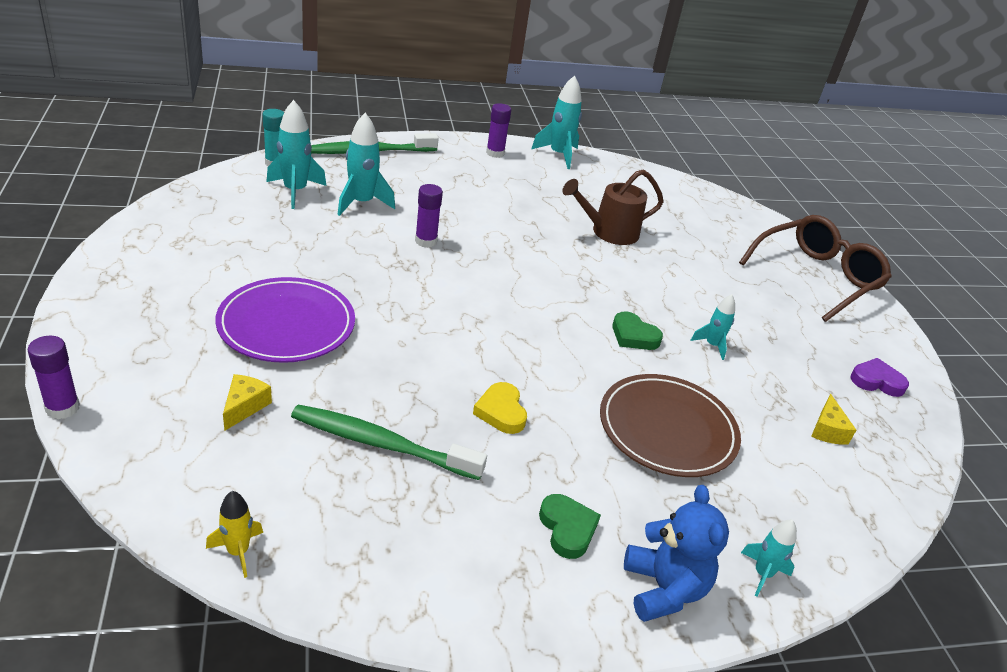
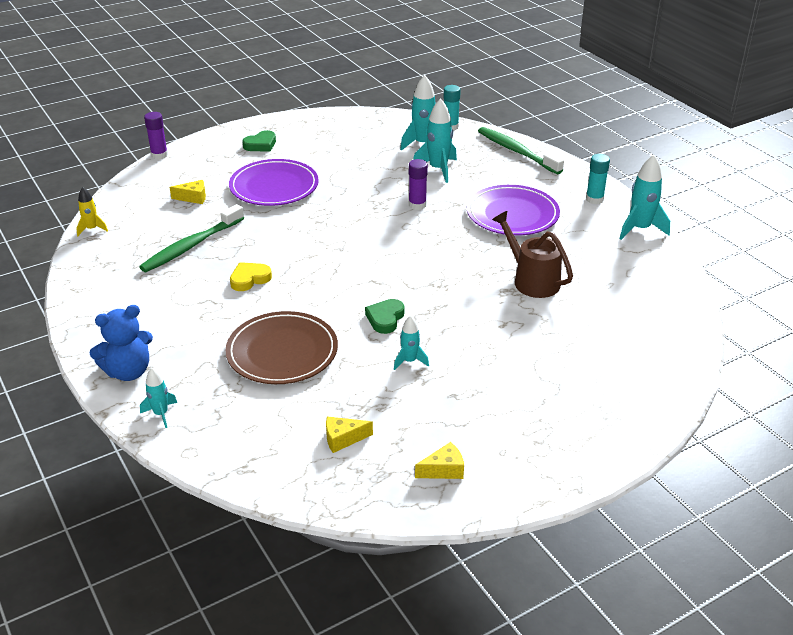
camera: 75 degrees right, 0 degrees up
green toothbrush [291,405,487,480] -> green toothbrush turned 135 degrees counterclockwise [139,204,244,272]
purple glue stick [486,103,511,158] -> turquoise glue stick [586,154,610,204]
green heart [539,494,601,559] -> green heart moved to [242,130,276,152]
brown glasses [739,215,892,322] -> none
purple heart [850,358,909,397] -> yellow cheese [415,442,464,479]
none -> purple plate [467,185,560,236]

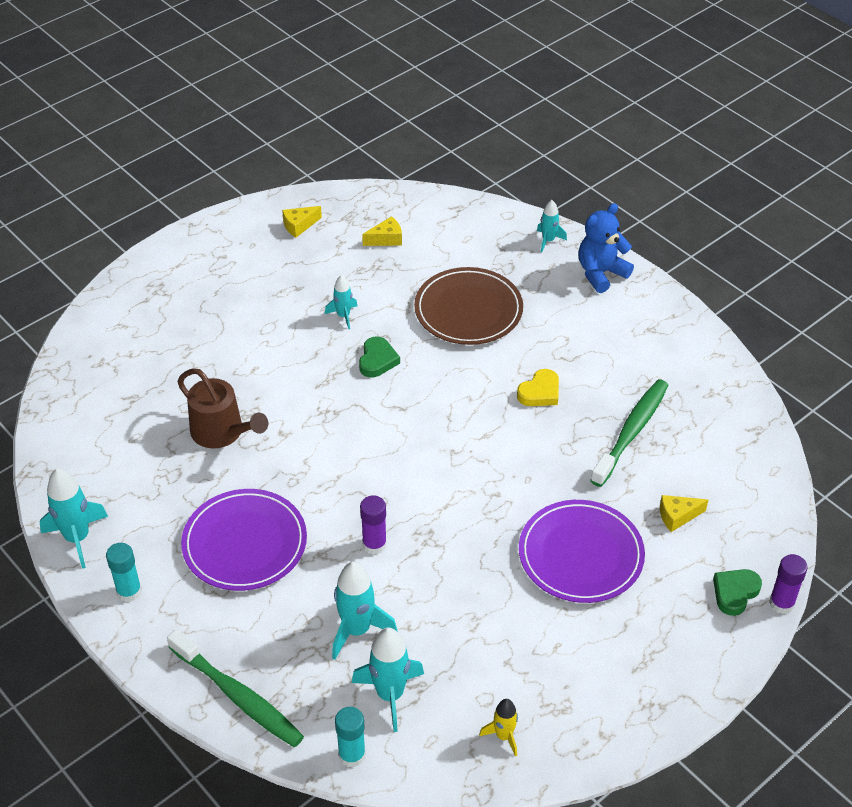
camera: 170 degrees right, 10 degrees up
yellow rocket [76,187,108,236] -> yellow rocket moved to [479,699,518,756]
green heart [242,130,276,152] -> green heart moved to [713,569,762,616]

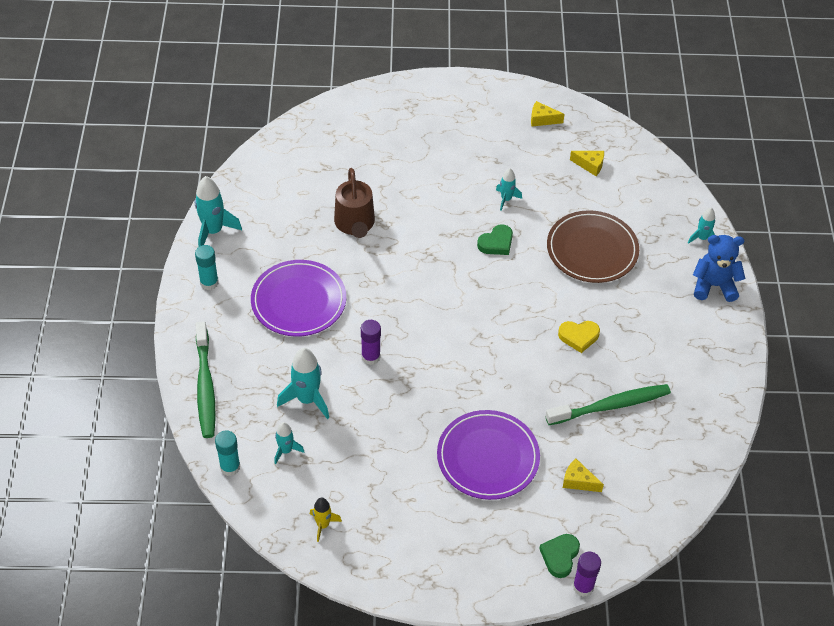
camera: 40 degrees right, 5 degrees up
turquoise rocket [352,628,424,732] -> turquoise rocket [274,422,304,464], size x0.58
green heart [713,569,762,616] -> green heart turned 60 degrees counterclockwise [539,534,580,578]

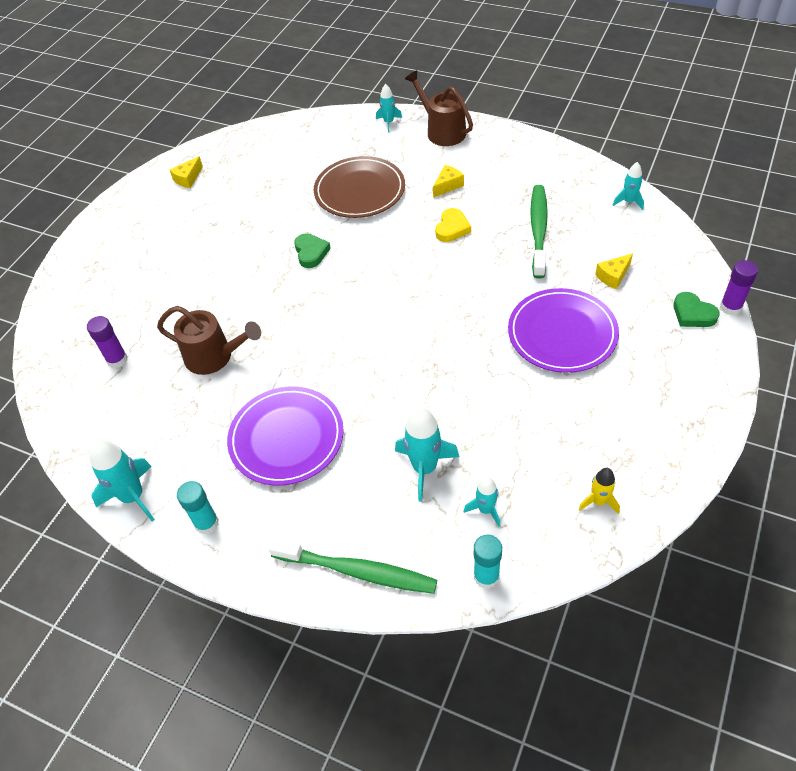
camera: 60 degrees left, 0 degrees up
purple glue stick [361,320,381,365] -> purple glue stick moved to [87,316,128,368]
turquoise rocket [496,168,522,211] -> turquoise rocket moved to [613,162,644,210]
yellow cheese [570,151,604,176] -> yellow cheese moved to [433,165,464,198]
blue teddy bear [693,235,745,302] -> brown watering can [405,70,473,146]

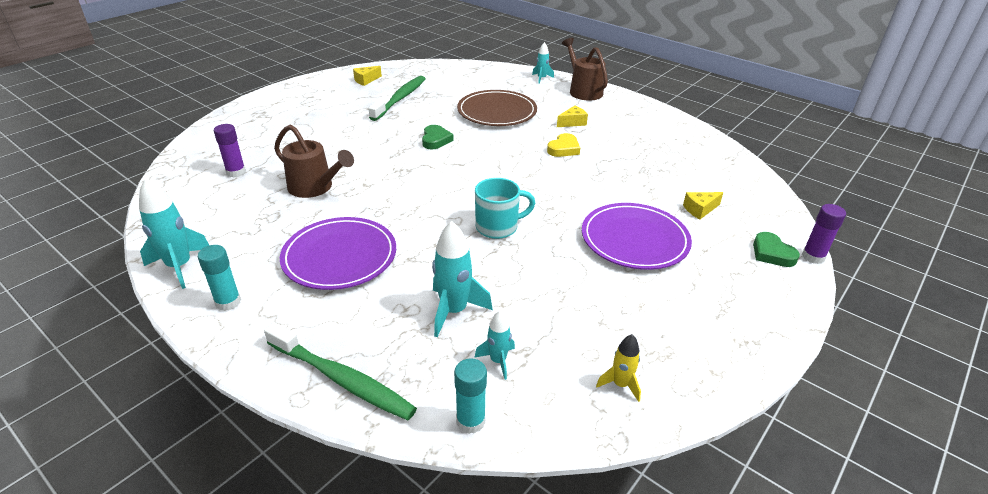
camera: 10 degrees right, 15 degrees down
green toothbrush [530,185,548,278] -> green toothbrush moved to [368,76,426,121]
turquoise rocket [613,162,644,210] -> none
none -> turquoise mug [475,178,535,239]

